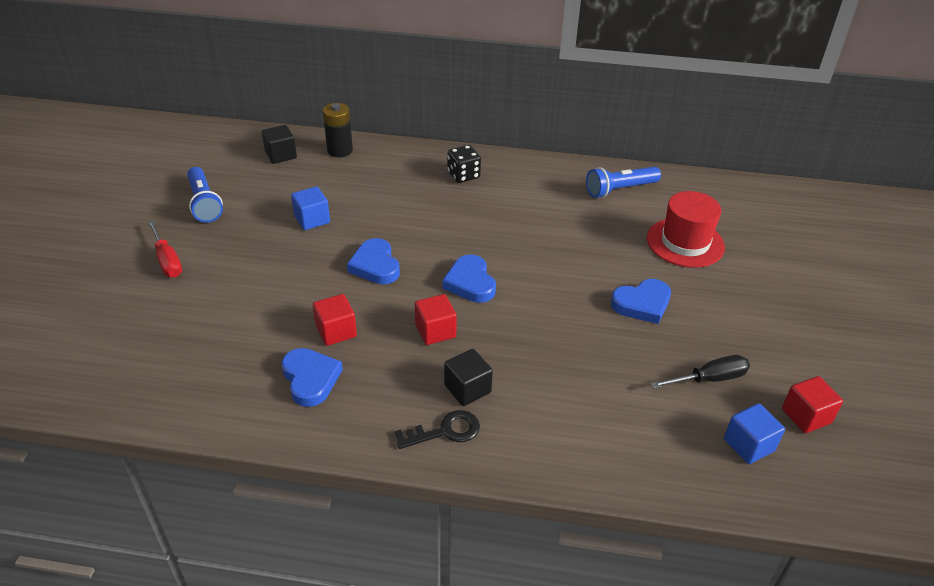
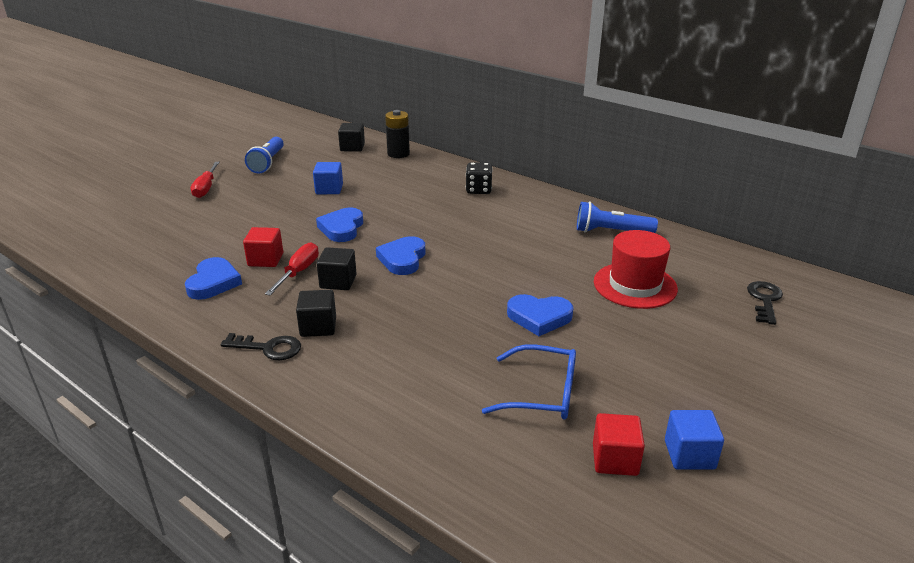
camera: 30 degrees right, 10 degrees down
red cube [415,294,457,345] -> black cube [317,247,357,290]
black screwdriver [650,355,750,389] -> blue glasses [482,344,576,420]
blue cube [724,403,785,464] -> blue cube moved to [665,410,724,470]
none -> red screwdriver [265,242,319,295]
none -> black key [747,281,783,325]

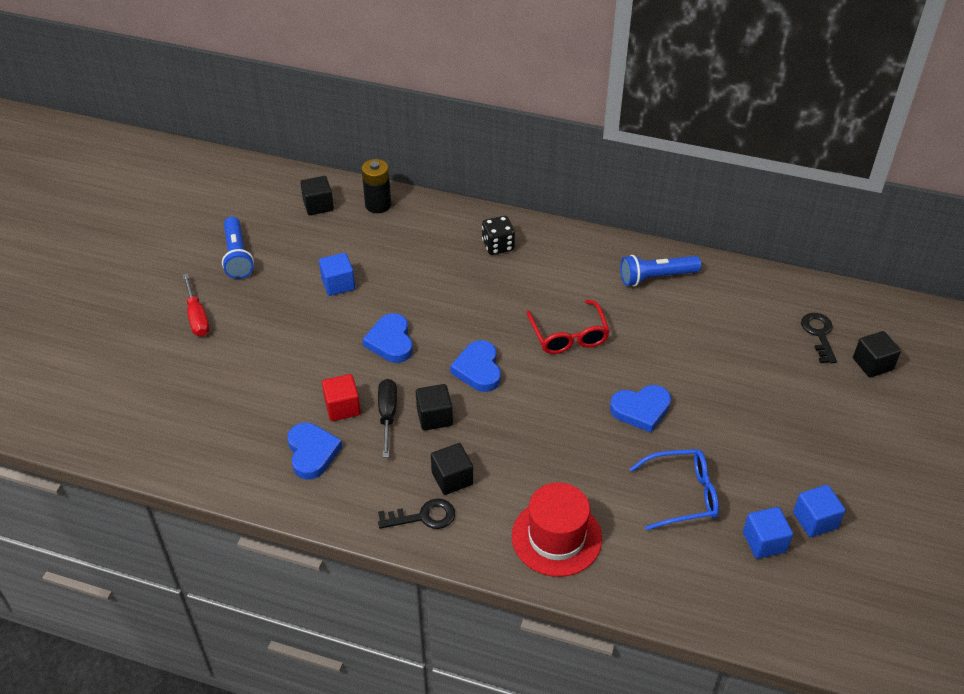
camera: 20 degrees left, 15 degrees up
red screwdriver [265,242,319,295] -> black screwdriver [378,379,397,458]
red cube [593,413,645,476] -> blue cube [743,507,793,559]
red hat [594,230,678,309] -> red hat moved to [512,482,602,577]
none -> red glasses [526,300,610,354]
none -> black cube [853,331,901,378]

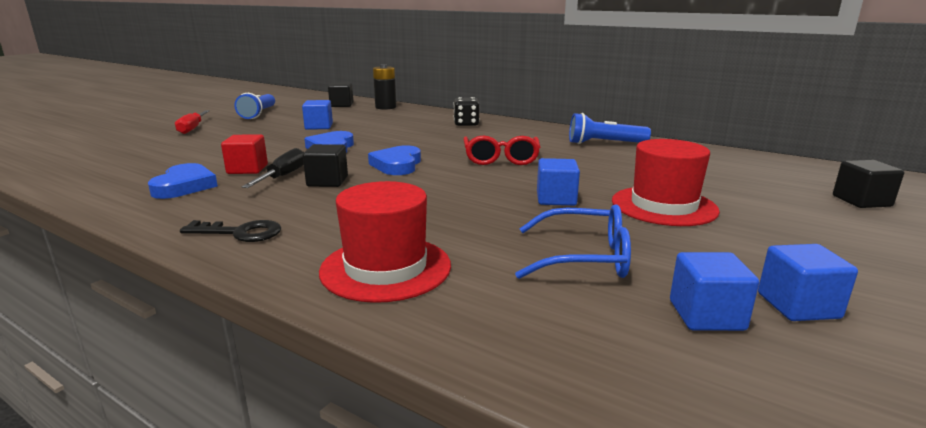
camera: 15 degrees right, 25 degrees down
black cube [431,443,473,495] -> none
blue heart [610,385,671,433] -> blue cube [537,158,580,206]
black key [801,313,837,363] -> none
none -> red hat [612,139,720,226]

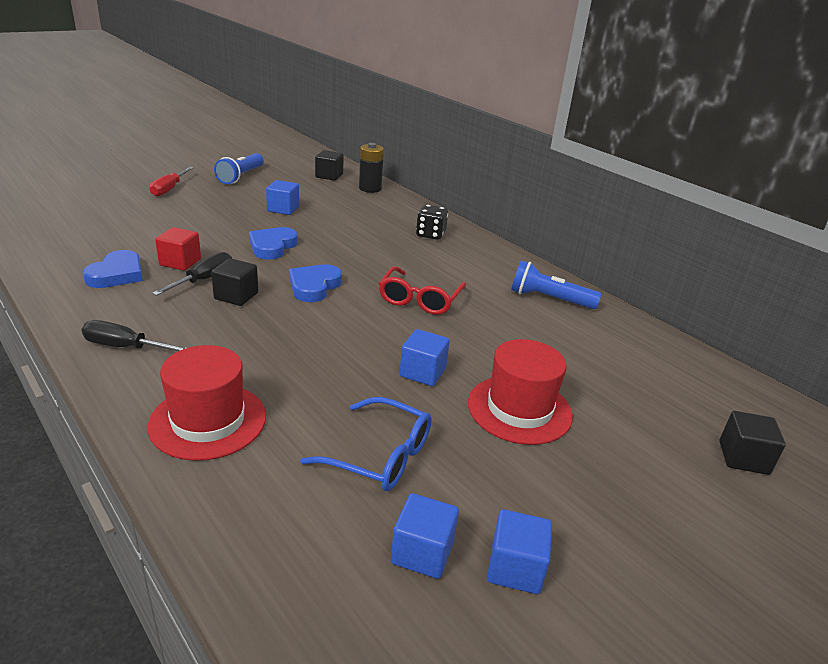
camera: 15 degrees right, 10 degrees up
black key [180,220,281,242] -> black screwdriver [81,320,186,351]

